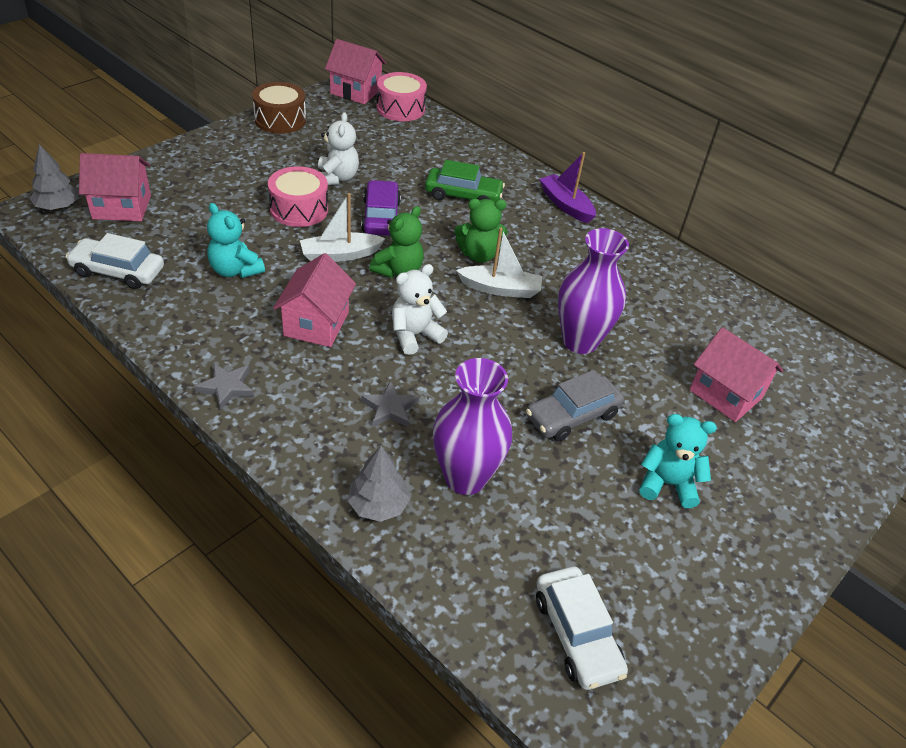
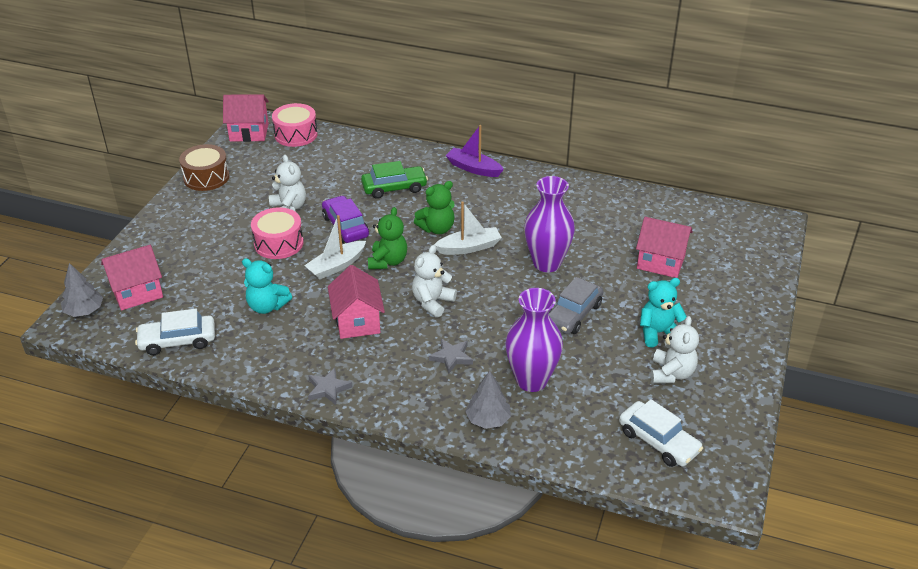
camera: 20 degrees left, 5 degrees down
none -> white teddy bear [651,316,699,384]

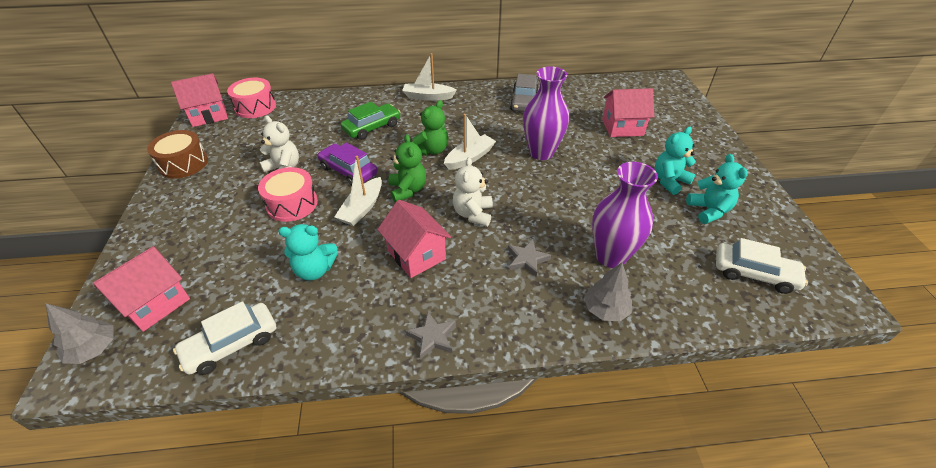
camera: 25 degrees left, 5 degrees up
purple boat [446,125,504,177] -> white boat [402,53,457,101]
grey car [549,277,603,334] -> grey car moved to [510,74,539,112]
white teddy bear [651,316,699,384] -> turquoise teddy bear [686,154,748,224]

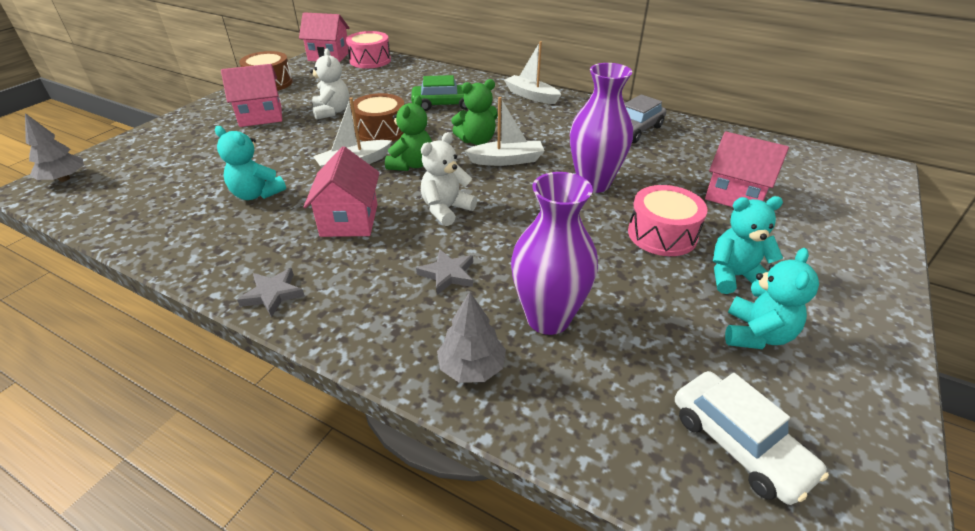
camera: 35 degrees right, 5 degrees down
pink house [93,246,190,332] -> pink house moved to [221,64,282,127]
white car [173,301,276,375] -> none
pink drum [258,167,318,222] -> pink drum moved to [628,185,707,256]
purple car [317,143,378,186] -> brown drum [350,93,405,141]

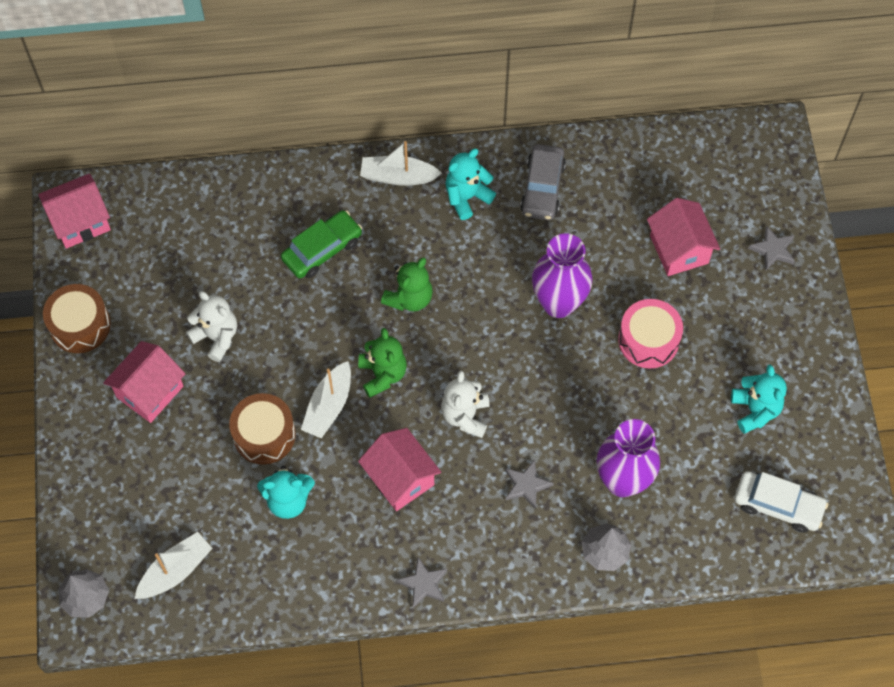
camera: 35 degrees left, 25 degrees up
pink drum [346,31,391,68] -> none
brown drum [350,93,405,141] -> brown drum moved to [229,393,296,464]
white boat [465,97,544,166] -> white boat moved to [135,532,213,599]
pink house [705,131,789,207] -> pink house turned 75 degrees clockwise [647,198,720,276]
turquoise teddy bear [713,196,783,294] -> turquoise teddy bear moved to [445,149,496,220]
none -> grey star [748,226,795,271]

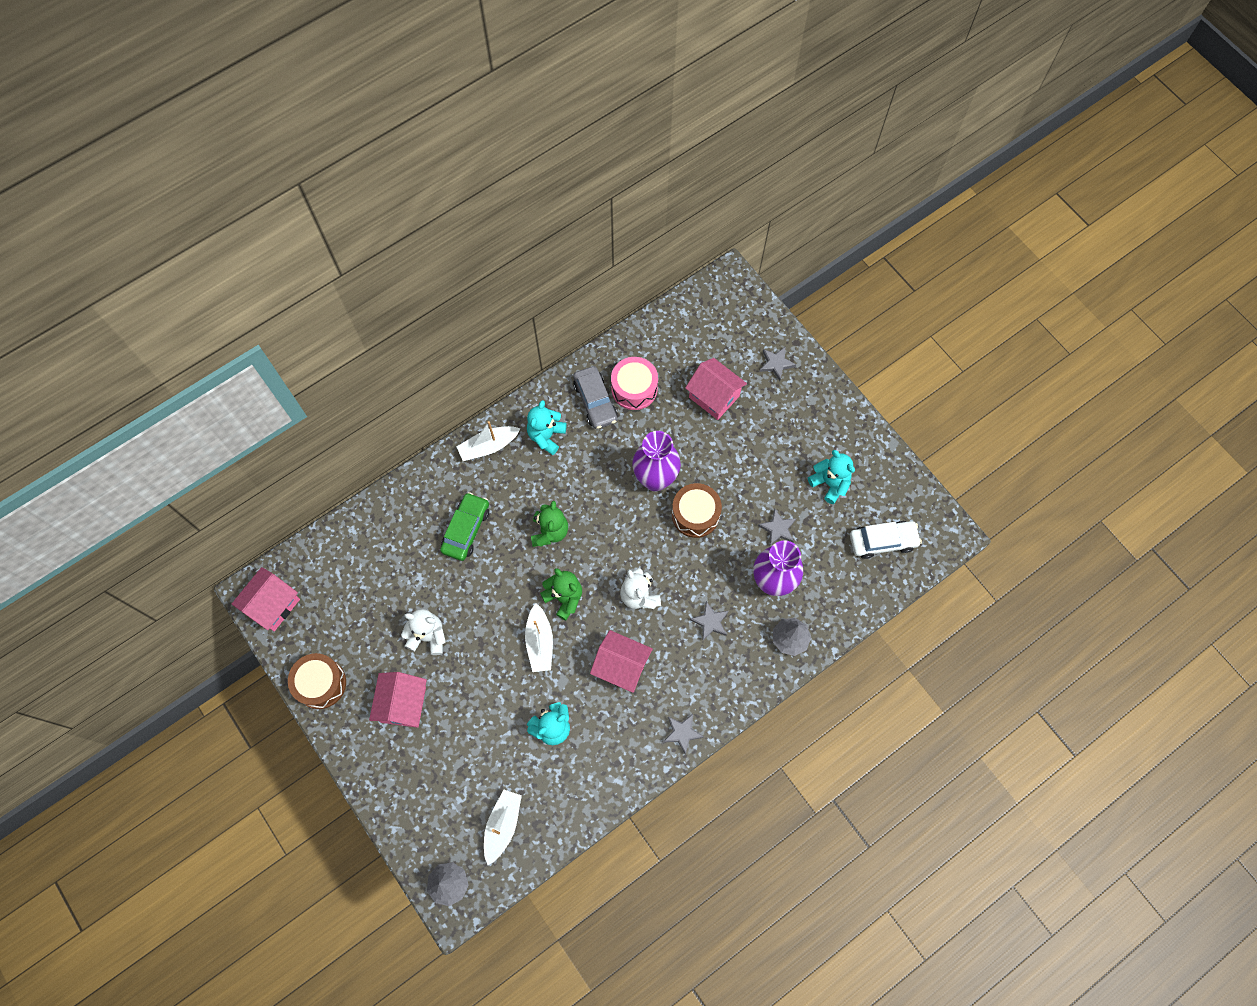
camera: 30 degrees left, 5 degrees up
brown drum [229,393,296,464] -> brown drum moved to [672,483,722,538]
pink drum [618,299,683,369] -> pink drum moved to [611,357,658,410]
none -> grey star [758,509,797,546]

